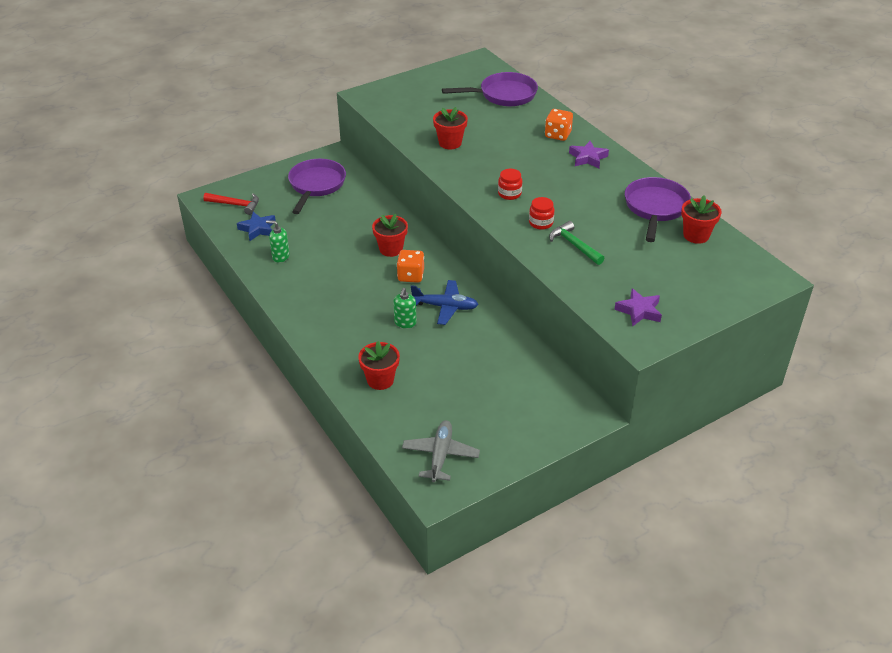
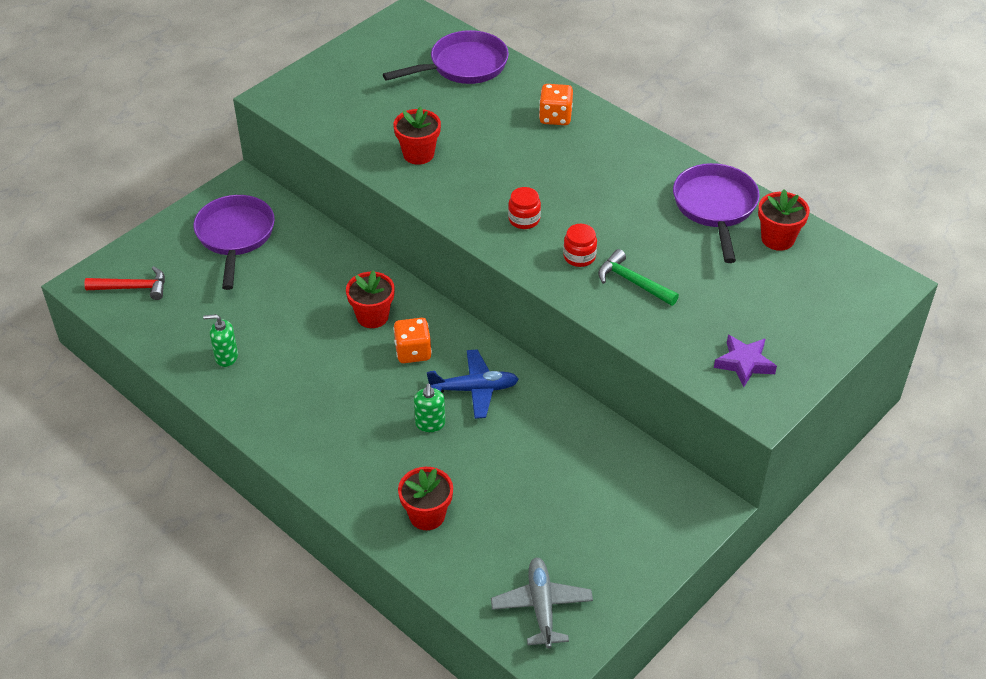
camera: 15 degrees left, 5 degrees up
blue star [237,212,276,241] -> none
purple star [569,141,609,168] -> none

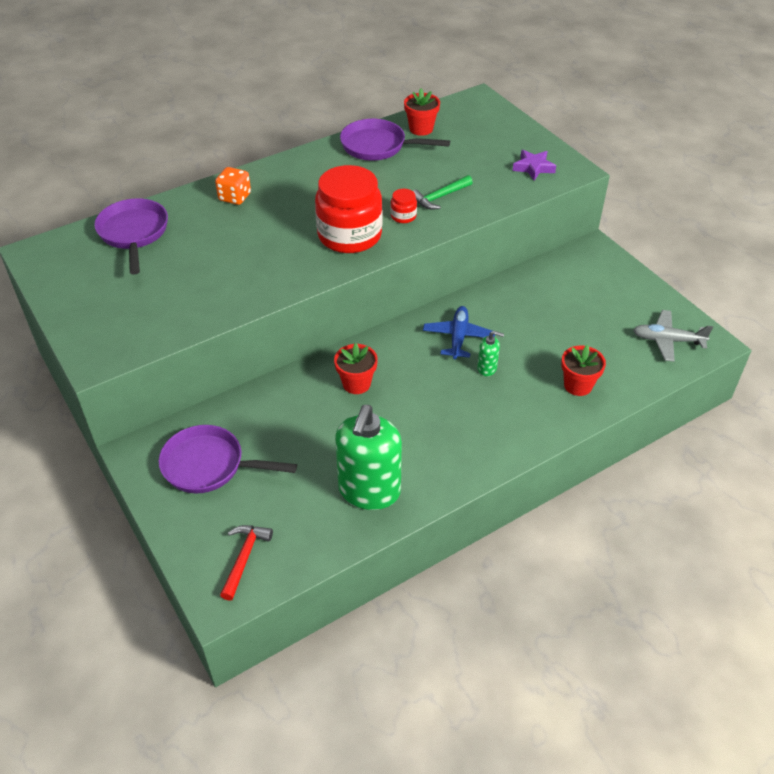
camera: 75 degrees left, 0 degrees up
green soap dispenser [203,314,238,367] -> green soap dispenser [335,405,402,510], size x2.29
red flower pot [393,106,441,165] -> none
orange dice [393,318,432,363] -> none
red jar [508,187,541,229] -> red jar [315,165,383,253], size x2.44

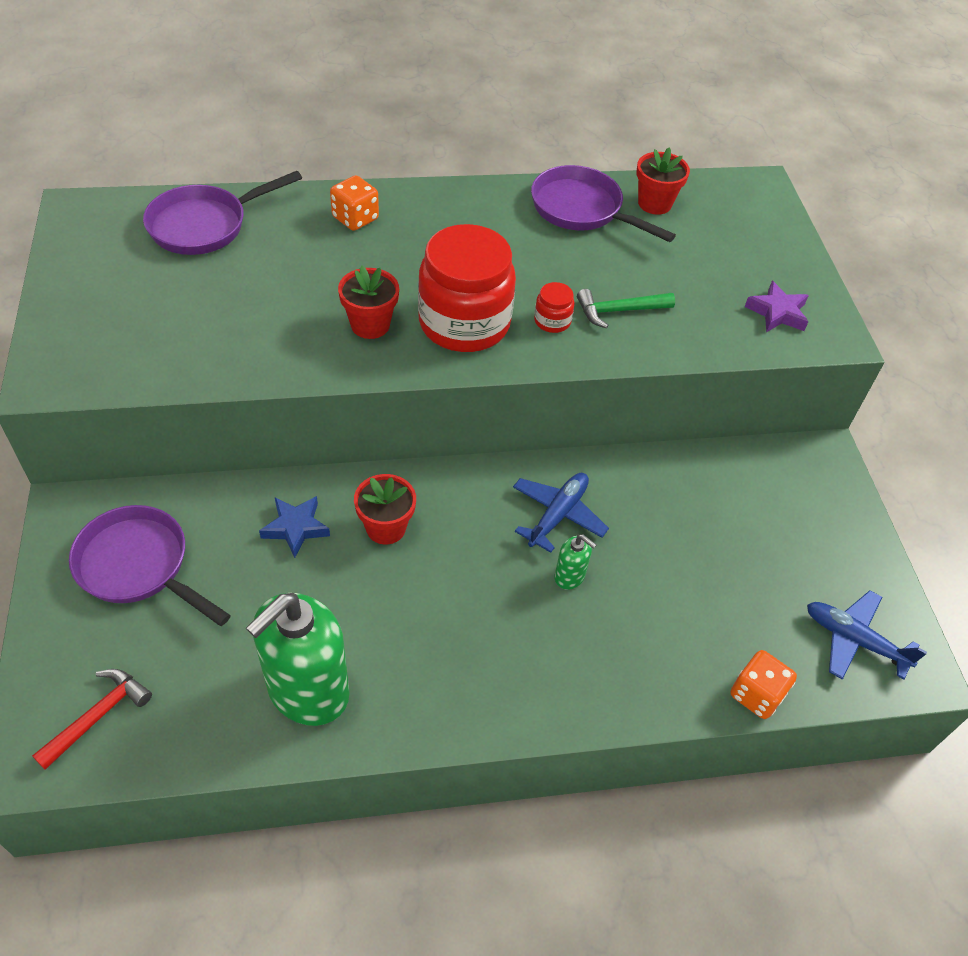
camera: 20 degrees right, 5 degrees up
purple pan [94,198,168,275] -> purple pan turned 135 degrees counterclockwise [143,171,302,255]
red flower pot [561,345,606,396] -> red flower pot moved to [338,266,399,339]
grey plane [633,310,713,362] -> blue plane [807,590,927,680]
none -> blue star [259,496,330,558]
none -> orange dice [731,650,797,719]

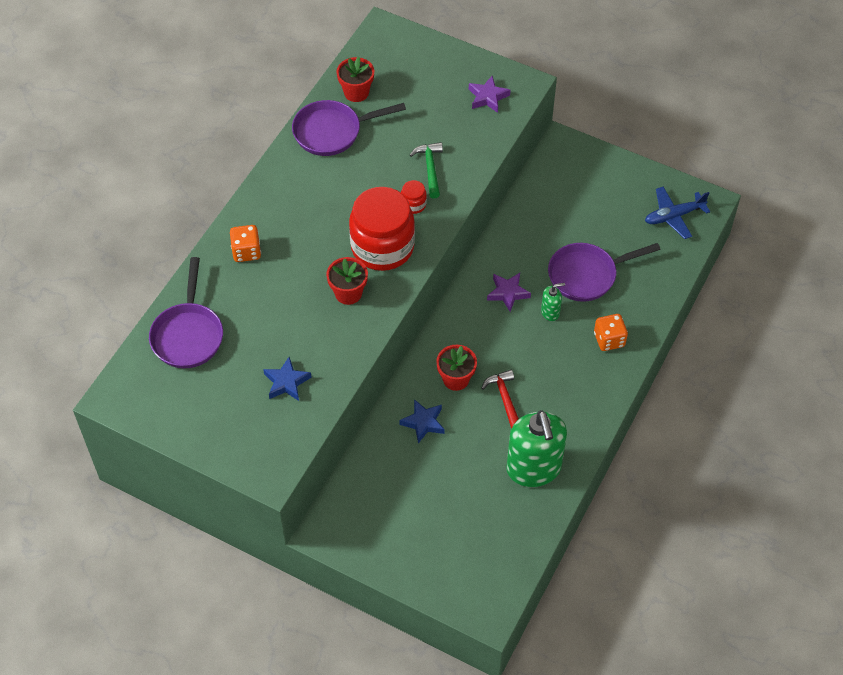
camera: 50 degrees left, 5 degrees up
red hammer [32,669,152,770] -> red hammer moved to [481,370,519,429]
purple pan [69,505,231,626] -> purple pan moved to [548,243,660,302]
blue plane [513,473,609,553] -> purple star [487,273,531,312]
green hammer [577,289,675,328] -> green hammer turned 150 degrees clockwise [410,142,443,198]
orange dice [731,650,797,719] -> orange dice moved to [594,314,628,351]
none -> blue star [263,357,312,401]

